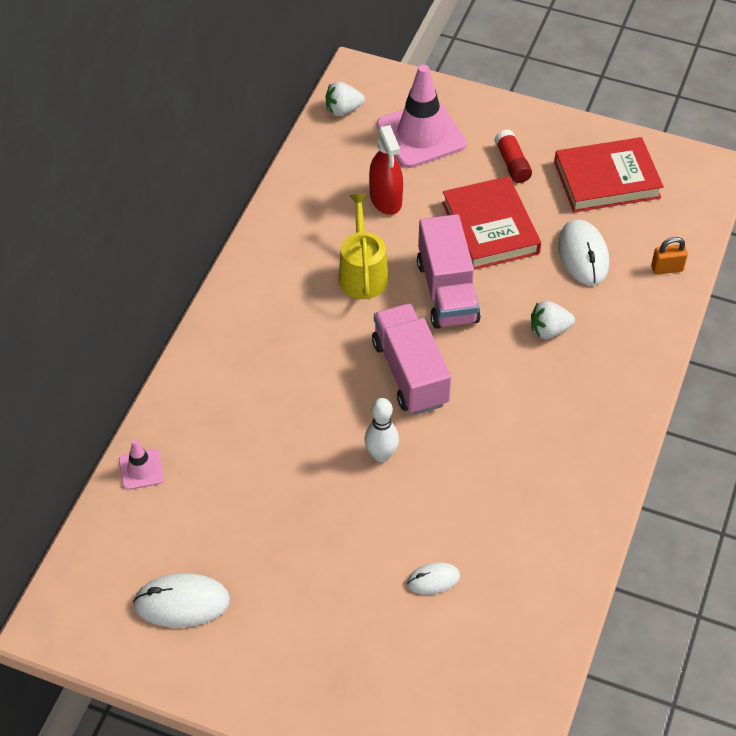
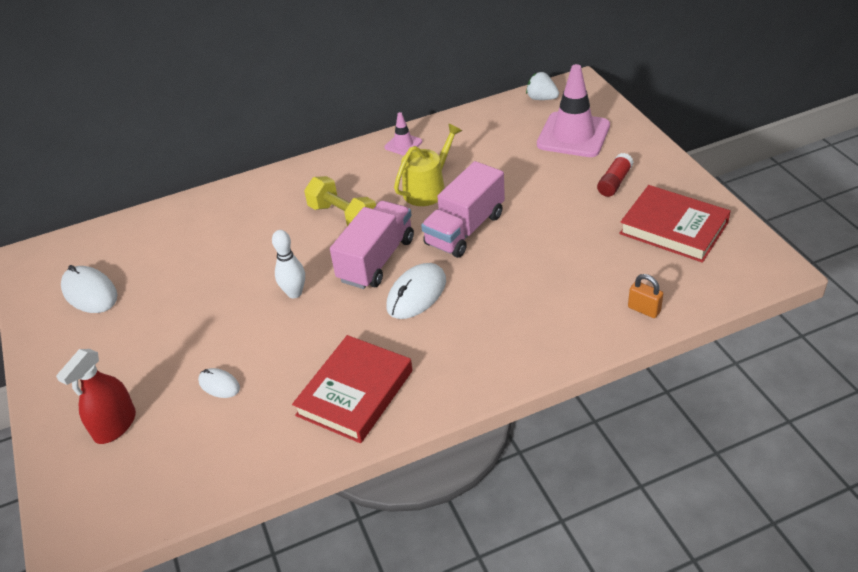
camera: 50 degrees right, 10 degrees down
pink traffic cone [119,440,164,490] -> pink traffic cone moved to [384,112,422,156]
red spray bottle [369,125,403,215] -> red spray bottle moved to [56,349,136,444]
red book [442,176,541,270] -> red book moved to [292,335,412,443]
white strawberry [531,301,575,339] -> none
white mouse [558,219,609,285] -> white mouse moved to [387,263,446,319]
none -> yellow dumbbell [304,176,376,226]

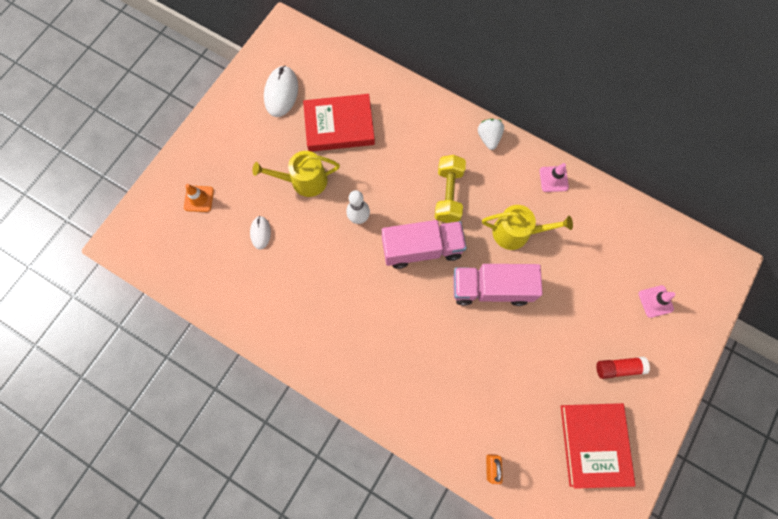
camera: 50 degrees right, 30 degrees up
red spray bottle [56,349,136,444] -> orange traffic cone [184,184,214,212]
red book [292,335,412,443] -> red book moved to [303,94,375,152]
white mouse [387,263,446,319] -> none
white strawberry [526,72,559,100] -> white strawberry moved to [478,119,504,150]
pink traffic cone [537,64,610,157] -> pink traffic cone [639,285,675,318], size x0.48
none -> yellow watering can [252,151,340,197]

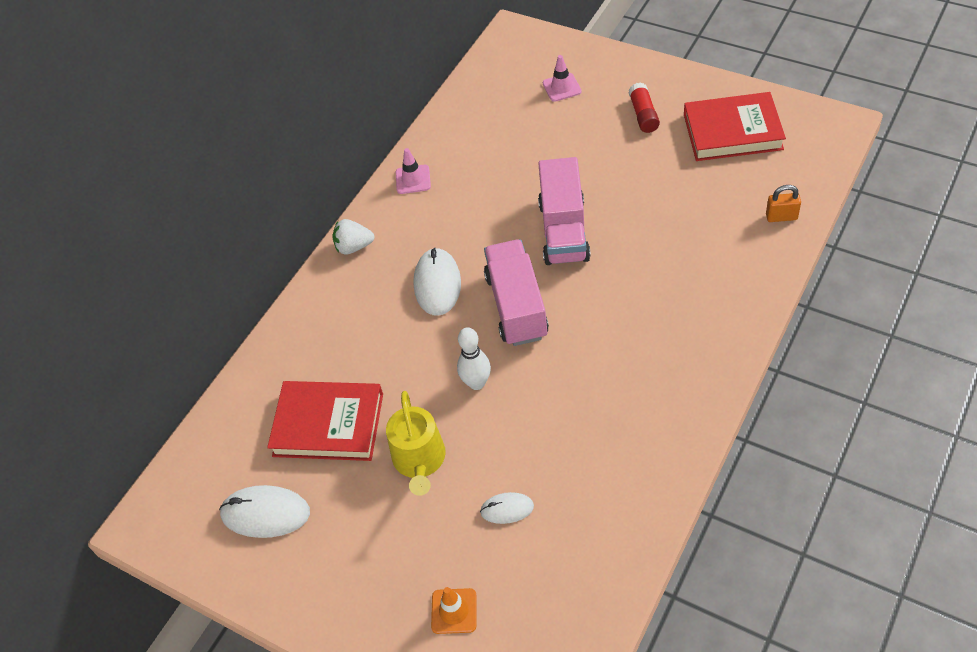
camera: 85 degrees left, 20 degrees down
red book [303,94,375,152] -> red book turned 75 degrees counterclockwise [267,381,383,461]
yellow dumbbell [435,155,466,223] -> white mouse [413,248,461,316]
yellow watering can [482,205,573,250] -> none

